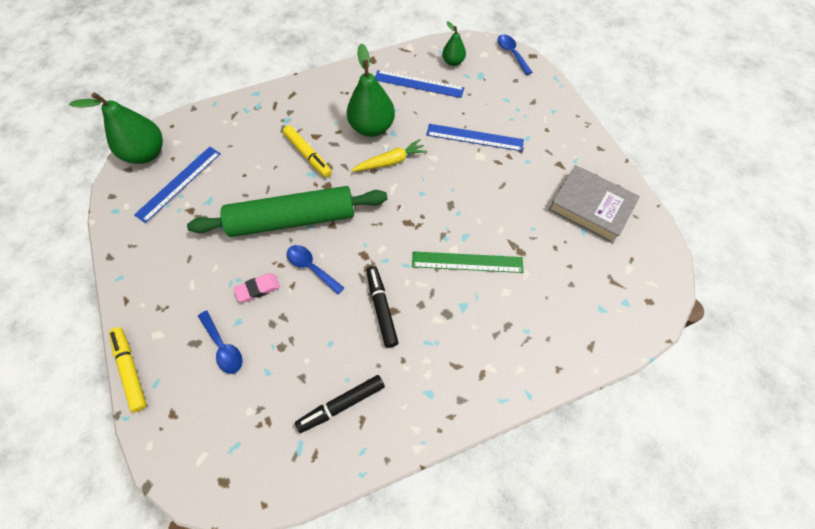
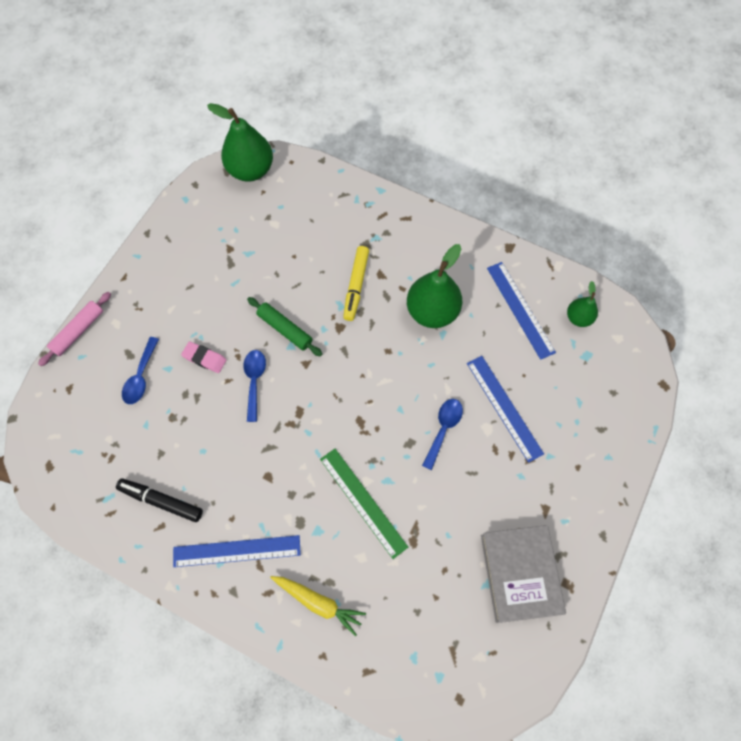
camera: 50 degrees right, 5 degrees up
yellow marker [109,327,147,412] -> pink rolling pin [38,292,111,366]
blue ruler [134,147,221,223] -> blue ruler moved to [173,535,301,567]
green rolling pin [187,186,388,237] -> green rolling pin [247,297,322,357], size x0.48
yellow carrot [351,139,427,172] -> yellow carrot moved to [270,576,366,636]
black marker [366,266,398,348] -> none
blue spoon [498,35,533,75] -> blue spoon moved to [422,399,463,470]

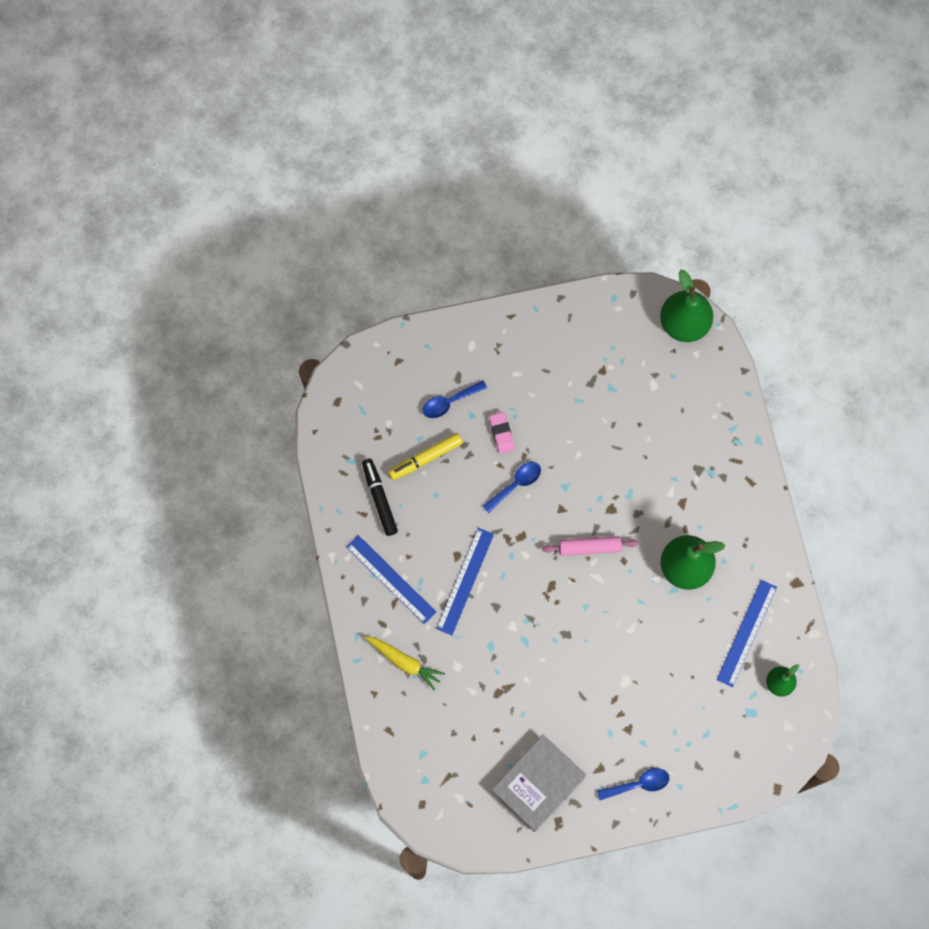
camera: 50 degrees right, 5 degrees up
pink rolling pin [38,292,111,366] -> pink rolling pin moved to [542,536,639,556]
green rolling pin [247,297,322,357] -> none
yellow carrot [270,576,366,636] -> yellow carrot turned 45 degrees counterclockwise [364,636,445,691]
green ruler [320,449,408,559] -> none
yellow marker [343,246,369,321] -> yellow marker moved to [388,433,463,480]
blue spoon [422,399,463,470] -> blue spoon moved to [597,768,669,800]
blue ruler [467,356,544,463] -> blue ruler moved to [436,528,494,635]

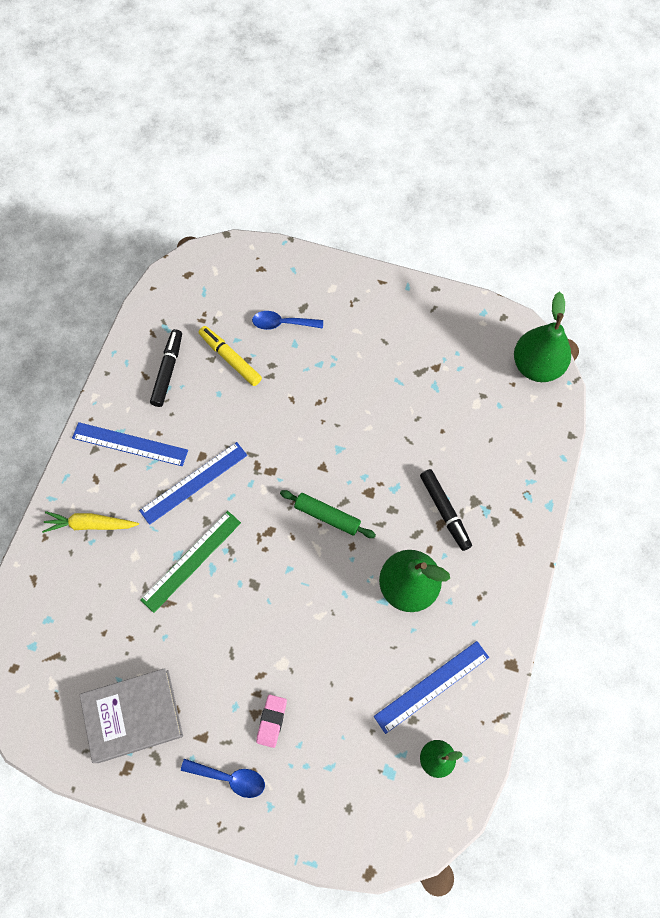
camera: 30 degrees right, 5 degrees down
blue ruler [346,535,436,624] -> blue ruler turned 60 degrees counterclockwise [72,422,188,466]
yellow carrot [364,636,445,691] -> yellow carrot turned 120 degrees clockwise [42,511,139,533]
yellow marker [388,433,463,480] -> yellow marker turned 45 degrees clockwise [199,326,262,386]
blue spoon [483,462,541,513] -> none
pink eraser [489,412,515,454] -> pink eraser moved to [256,695,287,748]
pink rolling pin [542,536,639,556] -> green rolling pin [280,490,376,538]
none -> green ruler [140,511,241,613]
none -> black marker [420,469,472,551]

